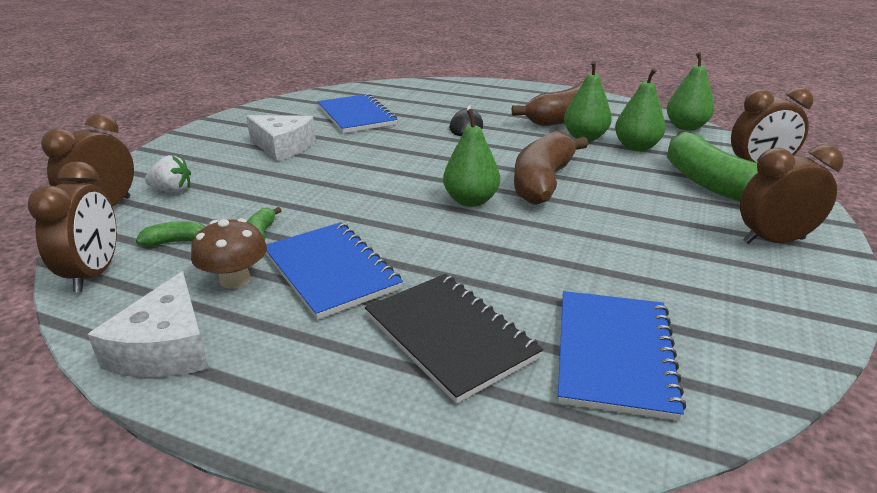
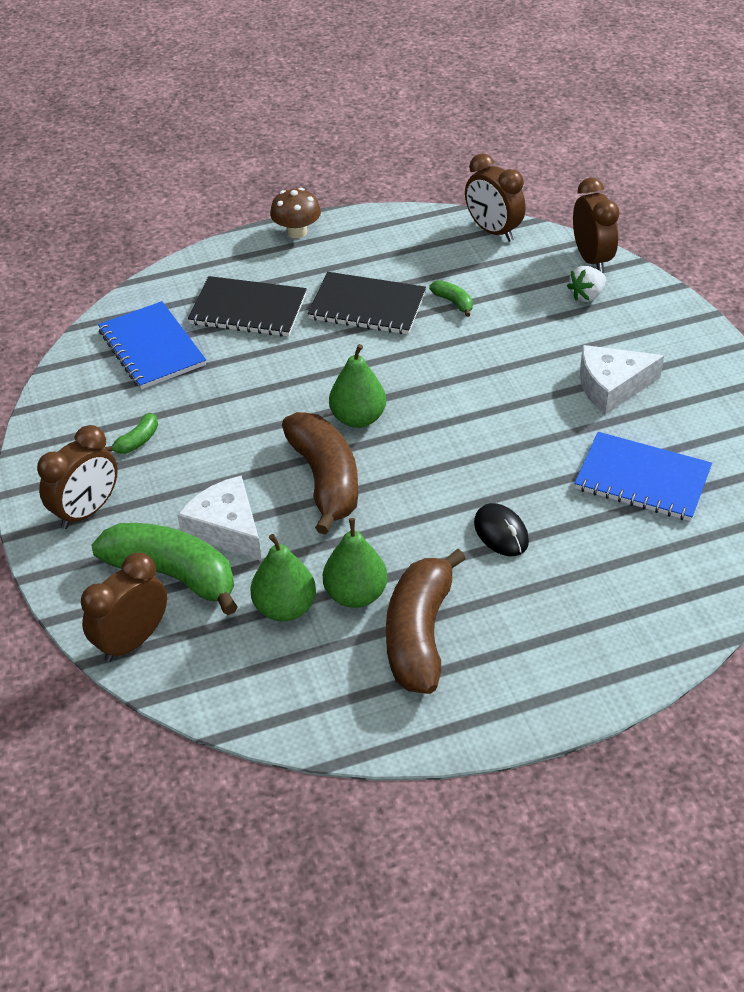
camera: 140 degrees right, 15 degrees up
white cheese [87,271,209,377] -> white cheese moved to [178,475,262,561]
green banana [136,221,206,247] -> green banana moved to [104,413,158,454]
brown mushroom [191,218,267,289] -> brown mushroom moved to [270,188,321,238]
blue notebook [266,222,403,320] -> black notebook [307,272,426,335]
green pear [666,52,714,131] -> none

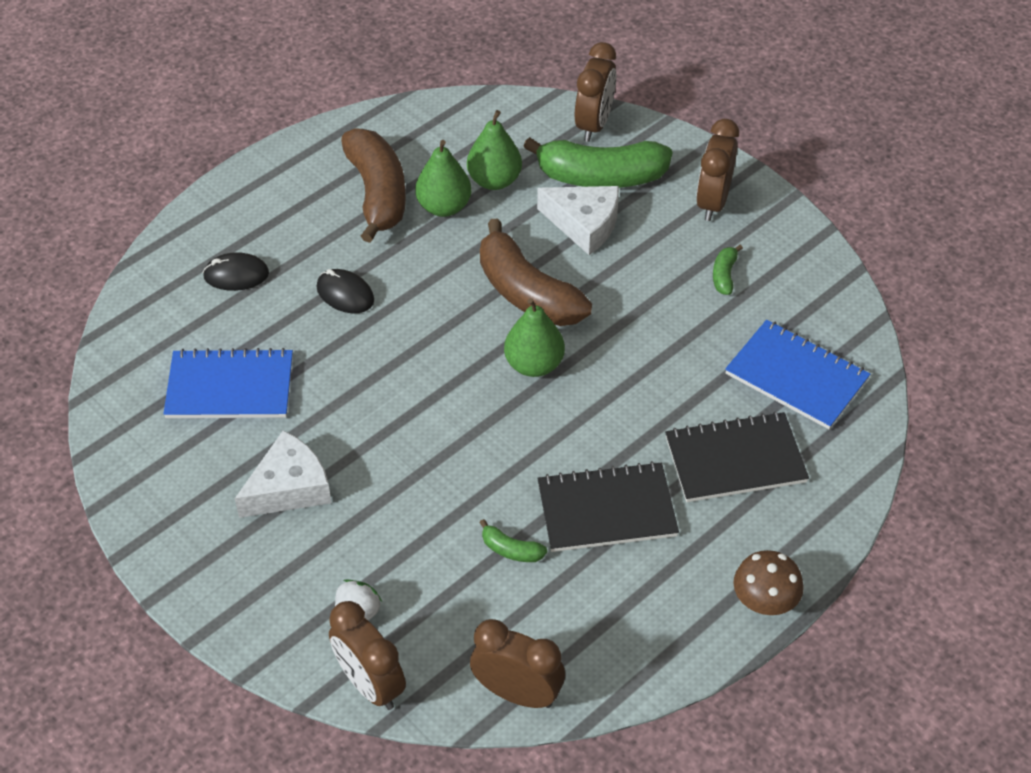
camera: 155 degrees right, 5 degrees up
none -> black mouse [203,252,269,291]

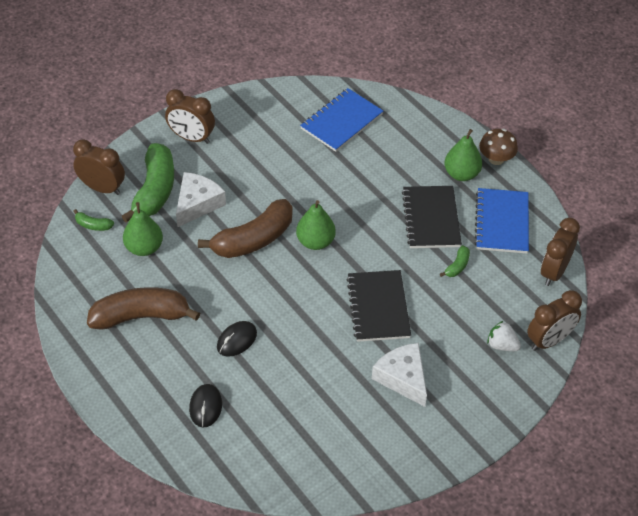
camera: 85 degrees left, 0 degrees up
blue notebook [163,348,293,418] -> blue notebook moved to [474,188,529,254]
green pear [415,140,471,217] -> green pear moved to [444,129,482,181]
black notebook [665,411,809,502] -> black notebook moved to [346,270,411,342]
green banana [713,245,743,295] -> green banana moved to [73,209,114,231]

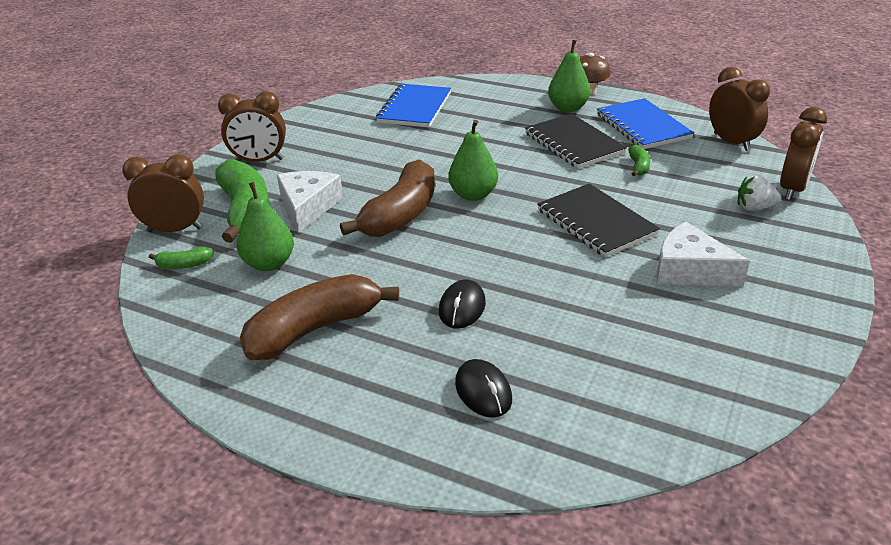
camera: 25 degrees left, 15 degrees down
brown clock [541,218,580,286] -> brown clock turned 150 degrees clockwise [709,67,770,151]

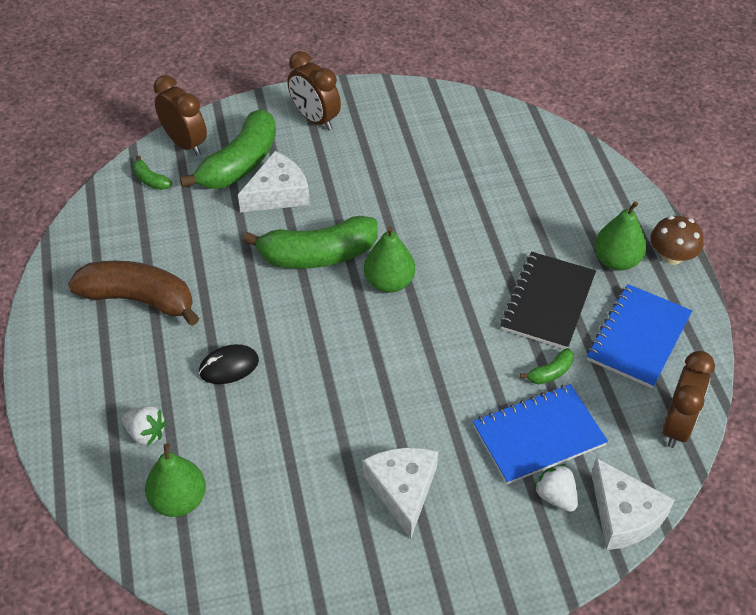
camera: 50 degrees right, 15 degrees up
green pear [237,182,294,271] -> green pear moved to [145,443,206,517]
brown banana [340,160,435,237] -> green banana [243,216,378,269]
blue notebook [376,84,451,127] -> blue notebook moved to [473,384,608,484]
black mouse [455,359,512,418] -> white strawberry [122,406,167,446]
black notebook [537,184,660,257] -> none
brown clock [780,107,827,200] -> white cheese [591,458,675,550]

